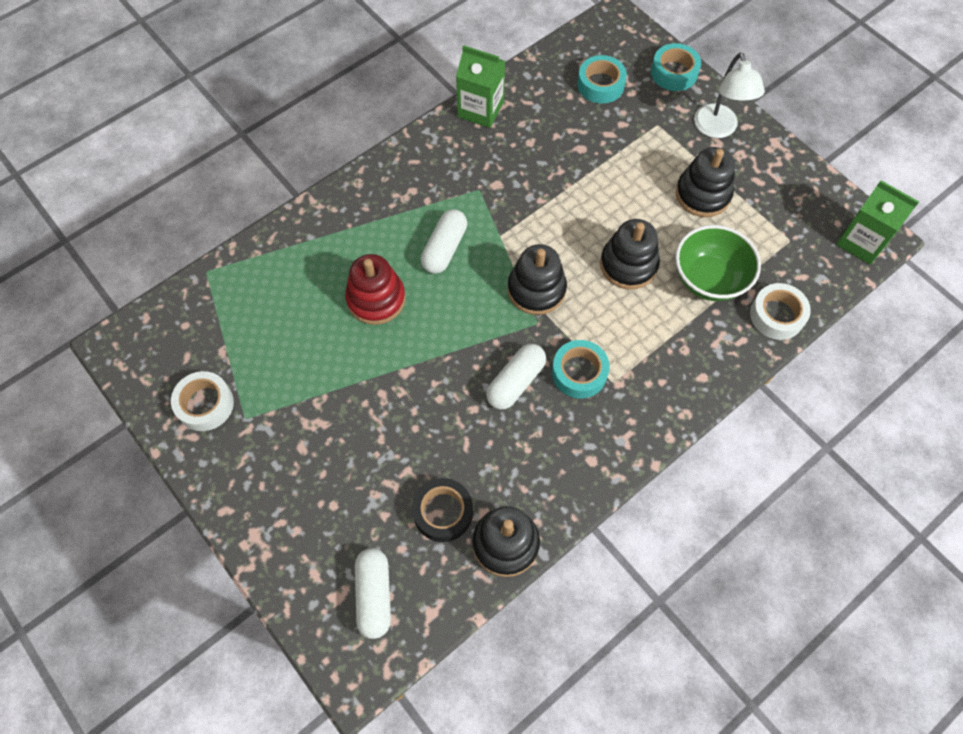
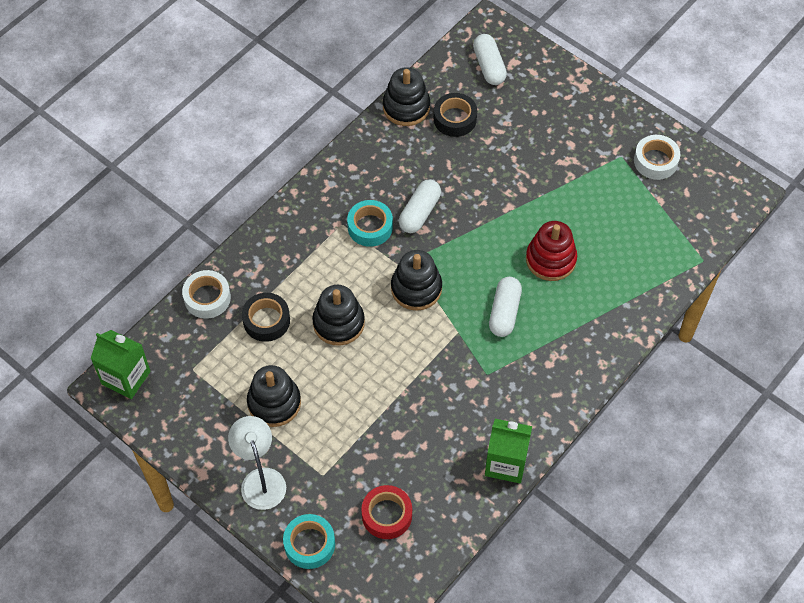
camera: 170 degrees right, 5 degrees down
turquoise tape [577,55,627,103] -> red tape [361,485,412,539]
green bowl [675,225,761,301] -> black tape [242,293,290,342]

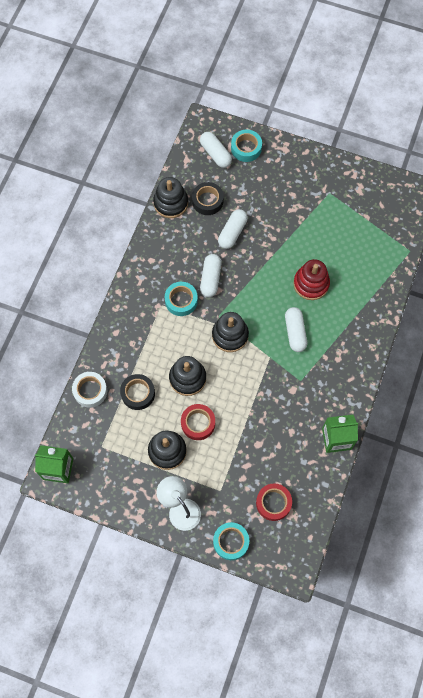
camera: 20 degrees left, 10 degrees up
white tape [634,135,680,180] -> none
none -> red tape [181,404,215,440]
none -> white capsule [218,209,248,249]
none -> turquoise tape [231,129,262,162]

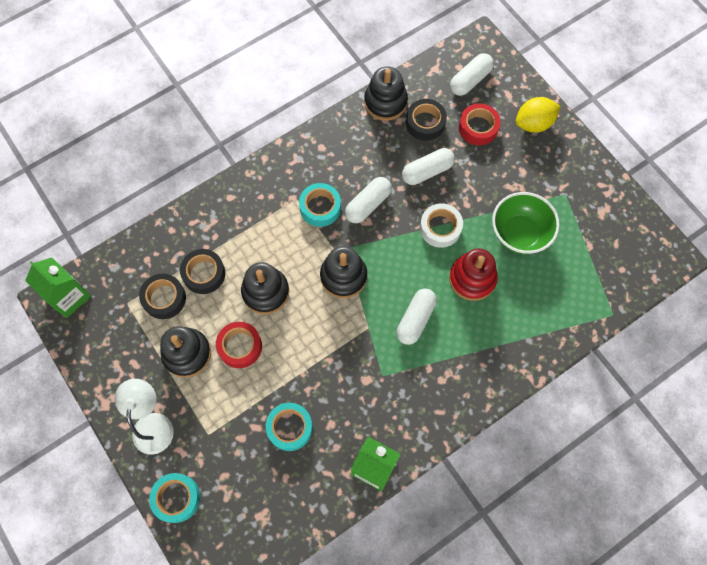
camera: 35 degrees right, 0 degrees up
white tape [72,372,107,407] -> white tape moved to [420,203,463,248]
white capsule [200,132,232,168] -> white capsule turned 45 degrees clockwise [450,53,494,96]
turquoise tape [231,129,262,162] -> turquoise tape moved to [266,403,313,451]
red tape [256,484,292,521] -> red tape moved to [459,103,501,145]
none -> black tape [139,274,186,319]
none -> green bowl [492,192,560,254]
none -> yellow lemon [516,97,561,132]

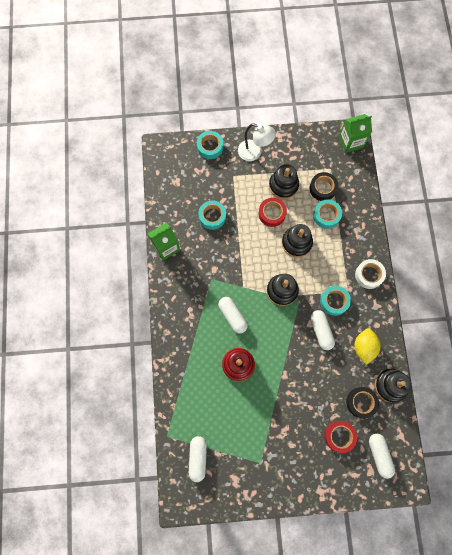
camera: 120 degrees right, 5 degrees up
black tape [180,249,225,294] -> turquoise tape [313,200,342,229]
white capsule [402,148,455,185] -> white capsule moved to [189,436,207,482]
white tape [420,203,463,248] -> white tape moved to [355,259,386,289]
green bowl [492,192,560,254] -> none
yellow lemon [516,97,561,132] -> yellow lemon moved to [354,328,381,365]

